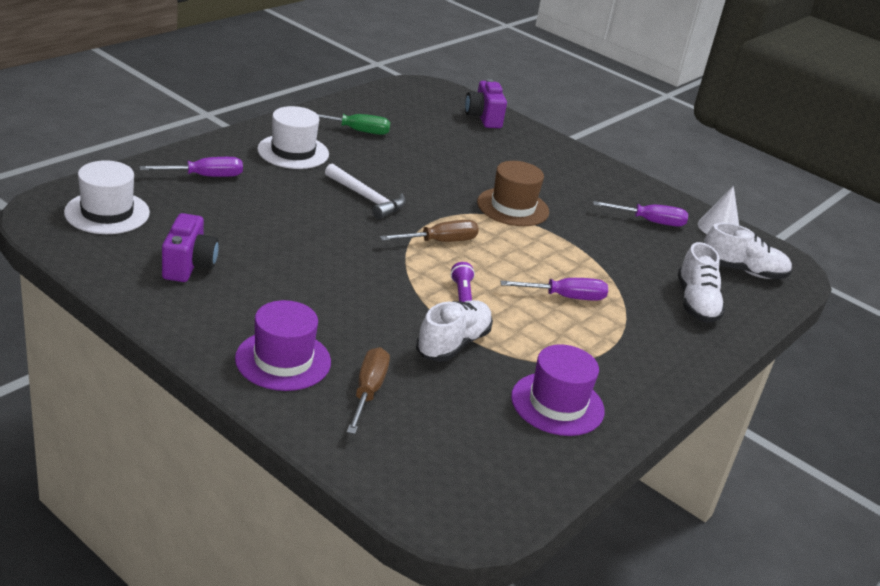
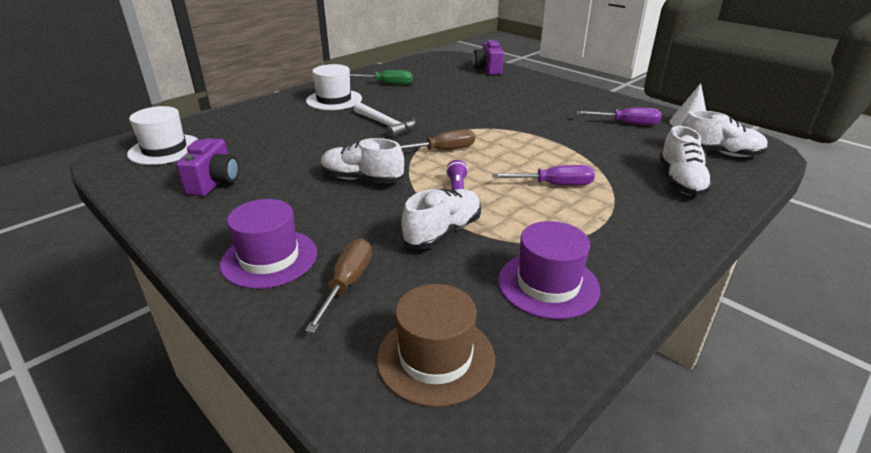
camera: 10 degrees right, 0 degrees up
purple screwdriver [140,157,243,177] -> none
brown hat [477,161,549,226] -> brown hat moved to [377,284,495,407]
none -> white shoe [321,138,404,184]

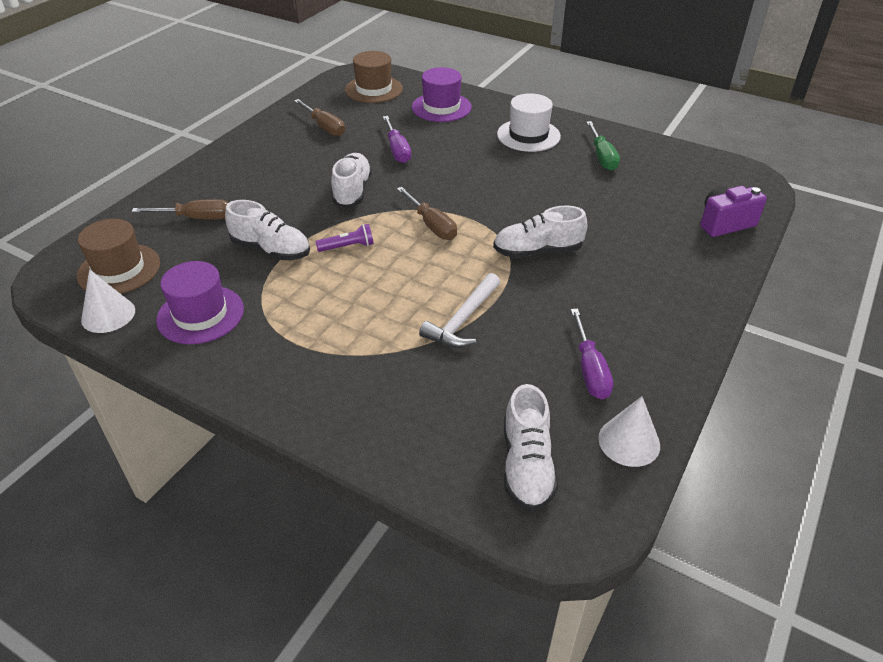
camera: 75 degrees right, 10 degrees up
white hat [127,106,198,165] -> brown hat [345,51,403,103]
purple camera [176,138,239,196] -> brown screwdriver [294,99,345,136]
purple hat [220,199,317,289] -> purple hat moved to [412,67,472,122]
white hammer [354,102,416,138] -> white hammer moved to [419,273,500,348]
purple screwdriver [492,165,595,185] -> purple screwdriver moved to [383,116,411,163]
white shoe [659,126,713,196] -> white shoe moved to [493,206,587,258]
none -> white cone [81,270,135,333]

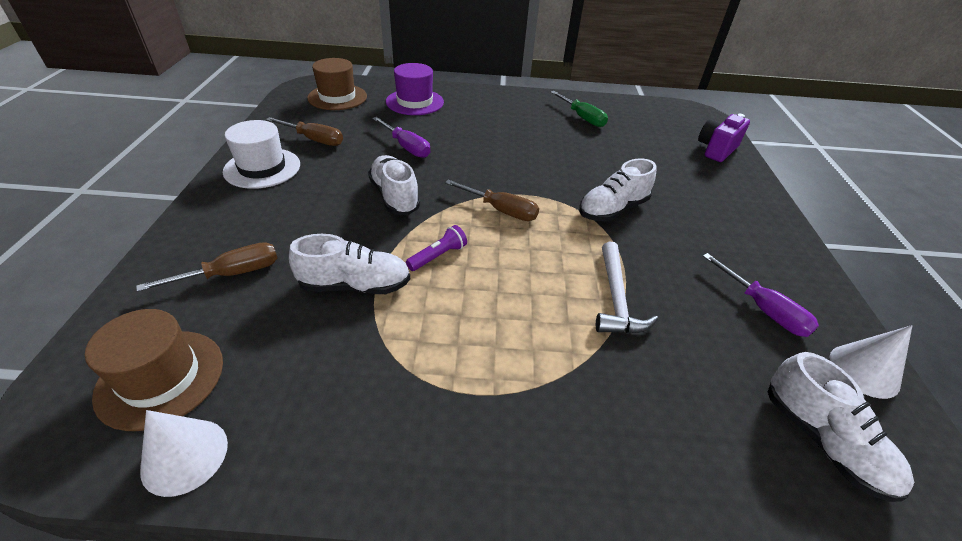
camera: 30 degrees left, 0 degrees up
purple hat [156,261,244,344] -> none
white hat [497,93,561,152] -> white hat moved to [223,120,300,189]

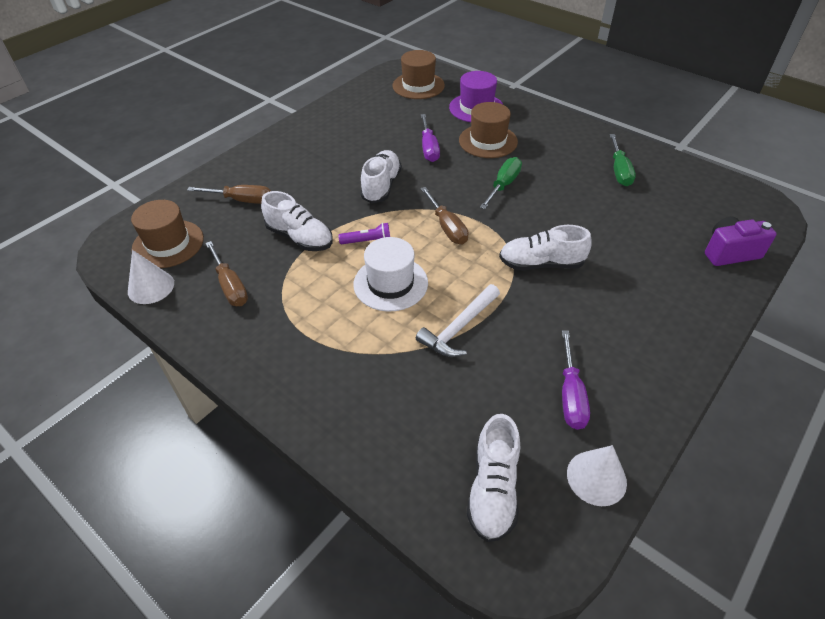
camera: 40 degrees right, 5 degrees up
white hat [223,120,300,189] -> white hat moved to [353,237,428,312]
brown screwdriver [266,117,343,146] -> brown screwdriver moved to [206,241,248,306]
none -> brown hat [459,102,518,158]
none -> green screwdriver [480,157,522,209]

